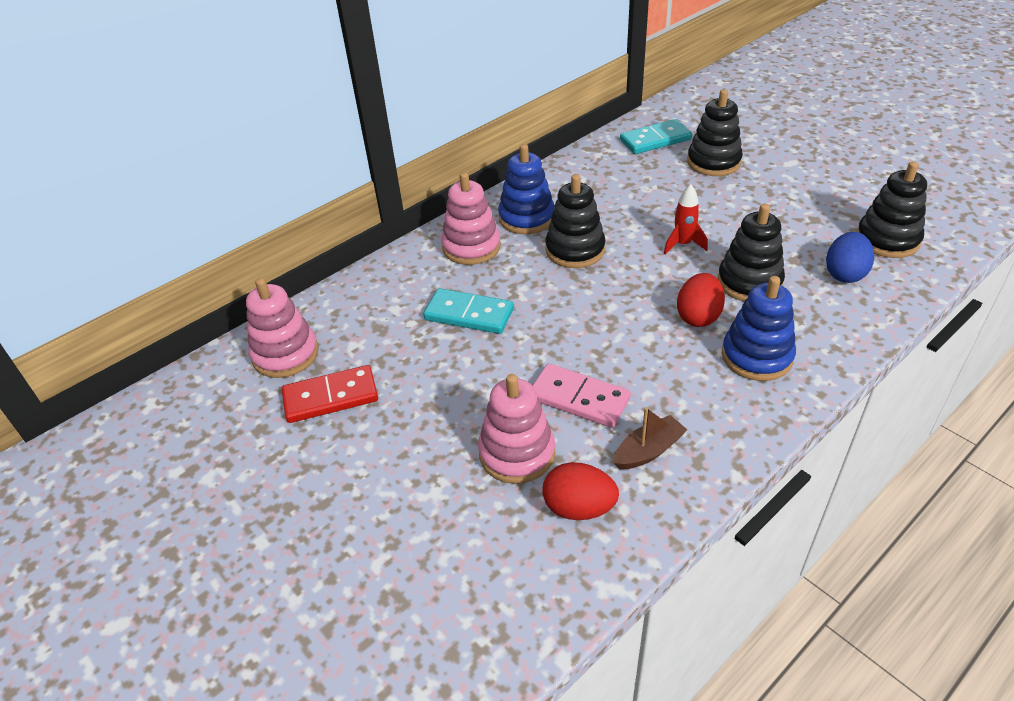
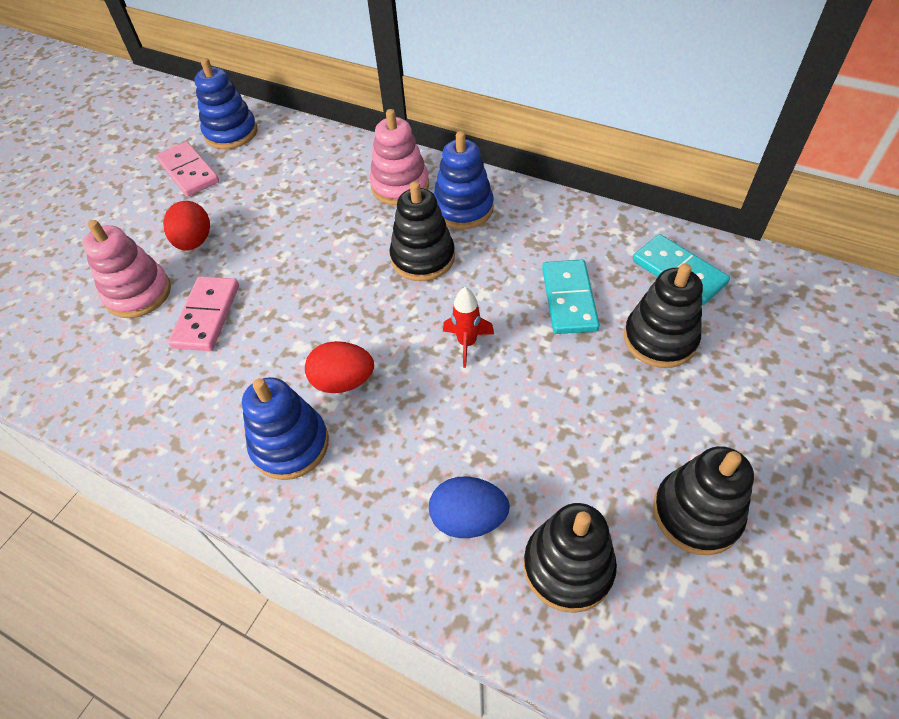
camera: 70 degrees right, 10 degrees up
pink stacking toy [246,278,319,378] -> blue stacking toy [194,58,257,149]
red domino [282,365,378,423] -> pink domino [156,142,219,197]
turquoise domino [423,288,514,334] -> turquoise domino moved to [542,260,600,334]
red egg [542,462,619,520] -> red egg moved to [163,201,210,251]
brown boat [614,407,687,469] -> none
black stacking toy [718,204,785,301] -> black stacking toy moved to [653,446,754,555]

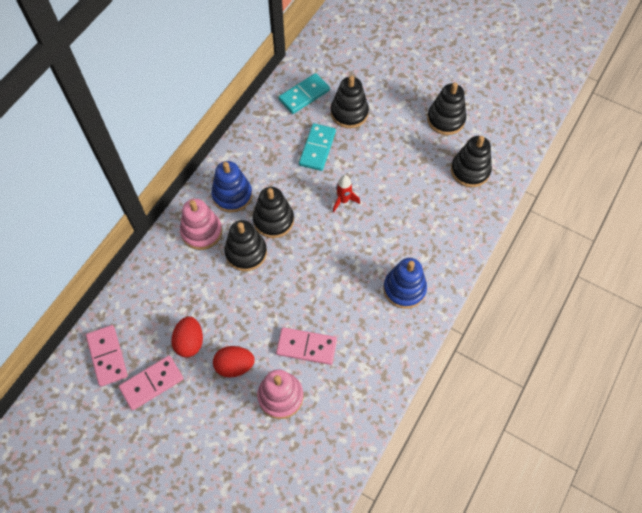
camera: 90 degrees left, 10 degrees up
blue stacking toy [194,58,257,149] -> pink domino [86,325,128,386]
red egg [305,341,374,393] -> red egg moved to [171,316,203,357]
blue egg [429,476,510,538] -> none
turquoise domino [542,260,600,334] -> turquoise domino turned 75 degrees counterclockwise [299,123,336,171]
none -> black stacking toy [224,220,267,271]

